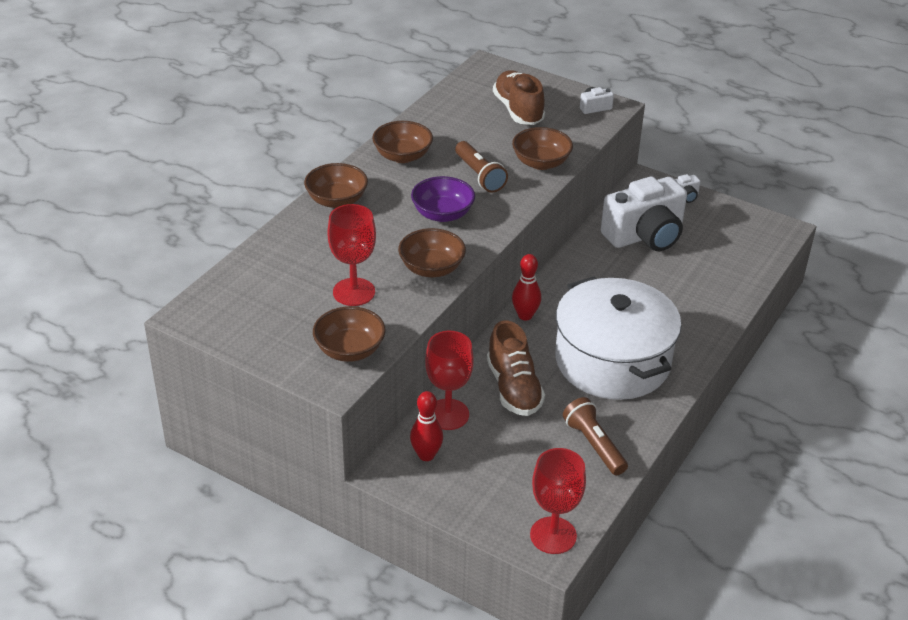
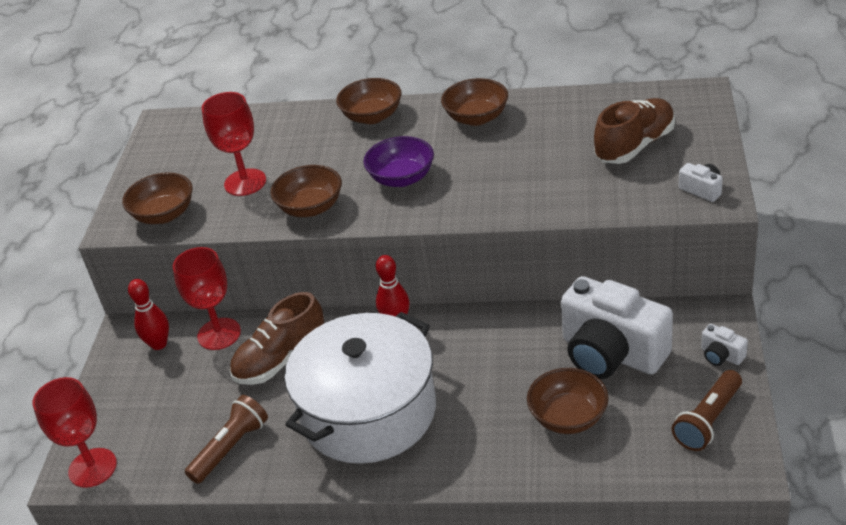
camera: 70 degrees right, 0 degrees up
brown flashlight [455,141,508,193] -> brown flashlight moved to [672,370,742,451]
brown bowl [512,127,573,170] -> brown bowl moved to [527,368,609,434]

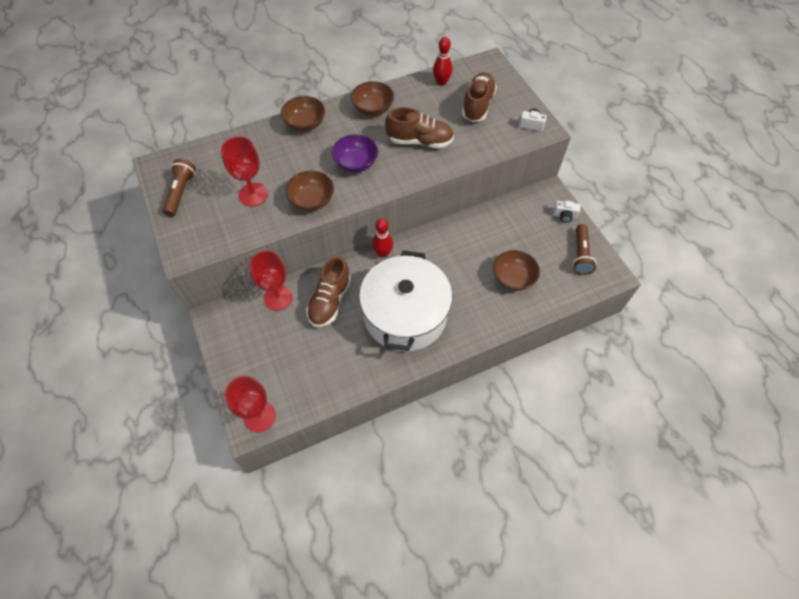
camera: 35 degrees left, 20 degrees up
brown bowl [122,172,192,224] -> none
red bowling pin [128,279,169,350] -> red bowling pin moved to [433,37,452,86]
brown flashlight [185,395,268,484] -> brown flashlight moved to [163,159,196,216]
white camera [561,276,673,379] -> none
none -> brown shoe [385,107,454,148]

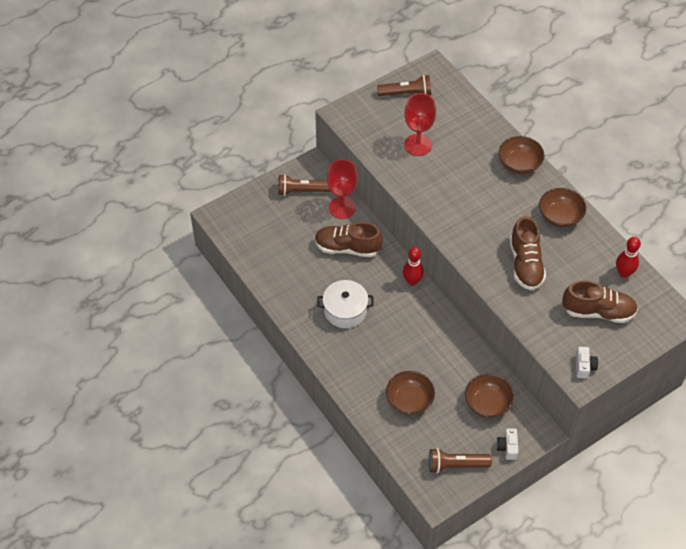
camera: 80 degrees right, 5 degrees down
red goblet [224,376,276,432] -> none
brown bowl [285,170,334,211] -> brown bowl moved to [465,374,514,418]
purple bowl [332,134,378,172] -> none
white pot [359,251,452,352] -> white pot [318,280,374,328], size x0.53
none -> brown flashlight [278,174,331,196]

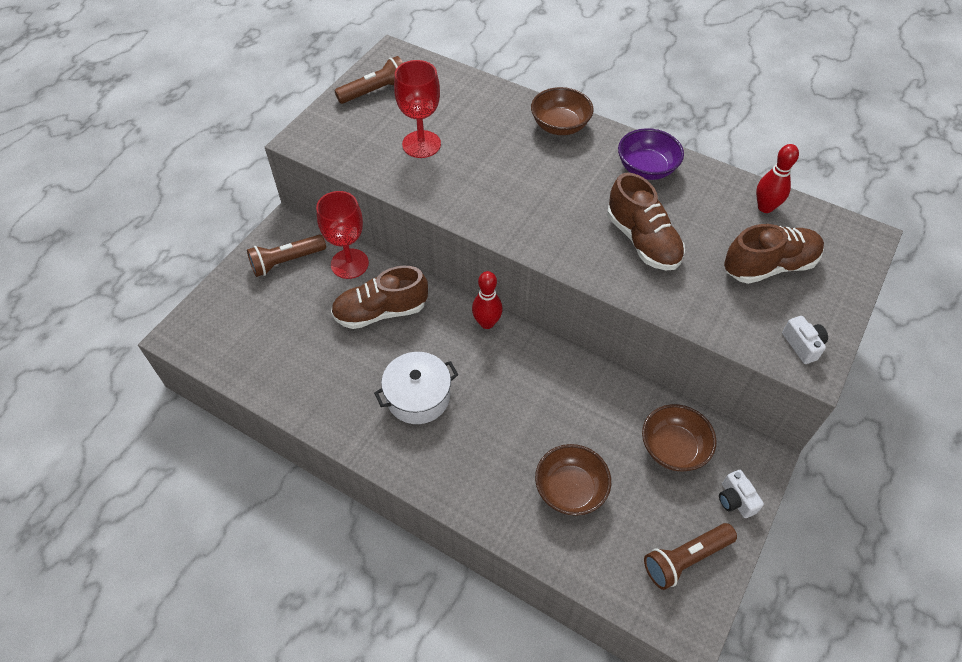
camera: 25 degrees left, 0 degrees up
brown bowl [539,188,586,228] -> purple bowl [618,128,684,180]

